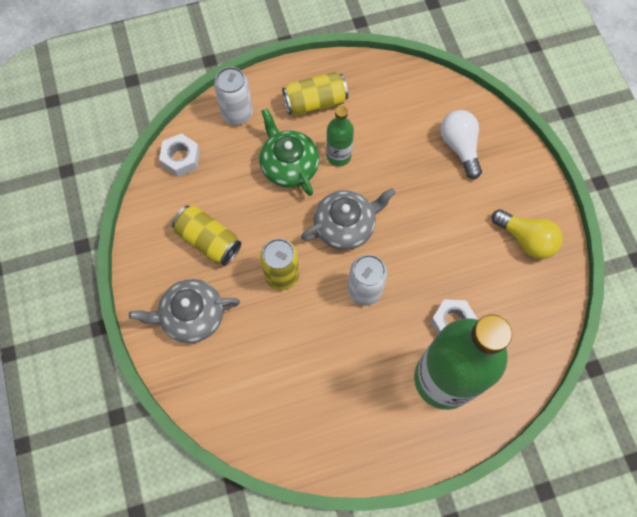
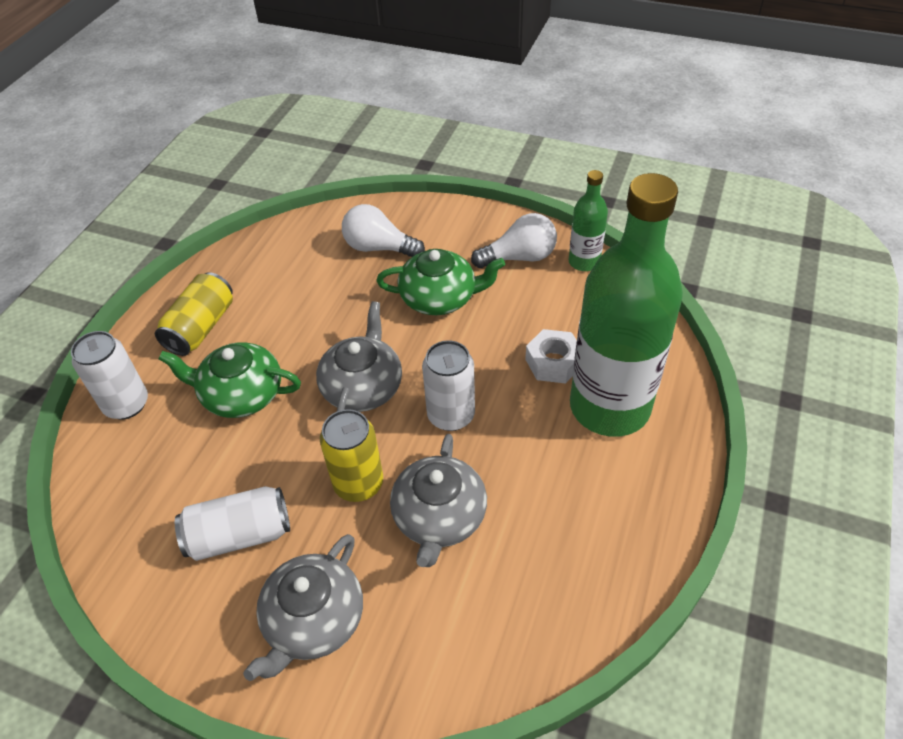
camera: 50 degrees left, 20 degrees down
white nut [159,133,200,177] -> none
yellow can [172,205,241,266] -> white can [175,486,290,561]
green bottle [326,106,354,167] -> green bottle moved to [569,170,608,271]
yellow light bulb [492,209,563,259] -> white light bulb [471,213,557,268]
none -> green teapot [376,249,505,315]
none -> grey teapot [390,434,487,567]

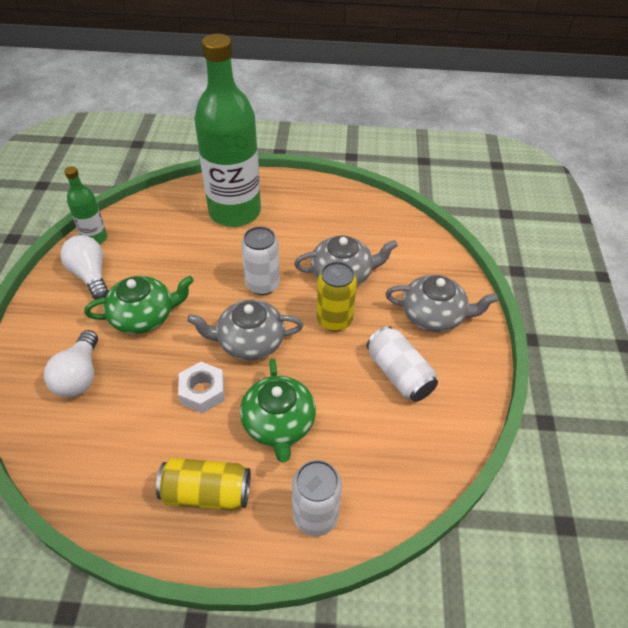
camera: 110 degrees left, 0 degrees up
green teapot [376,249,505,315] -> green teapot turned 90 degrees clockwise [84,276,194,334]
white nut [525,329,577,384] -> white nut moved to [178,362,225,413]

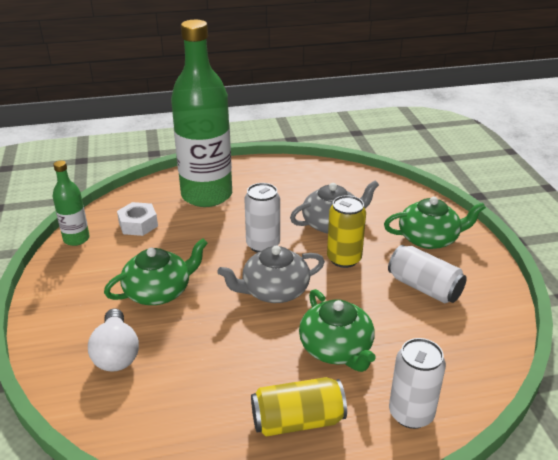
camera: 15 degrees left, 15 degrees down
white light bulb [60,235,109,300] -> none
white nut [178,362,225,413] -> white nut moved to [117,202,158,236]
grey teapot [385,275,499,332] -> green teapot [384,197,486,249]

